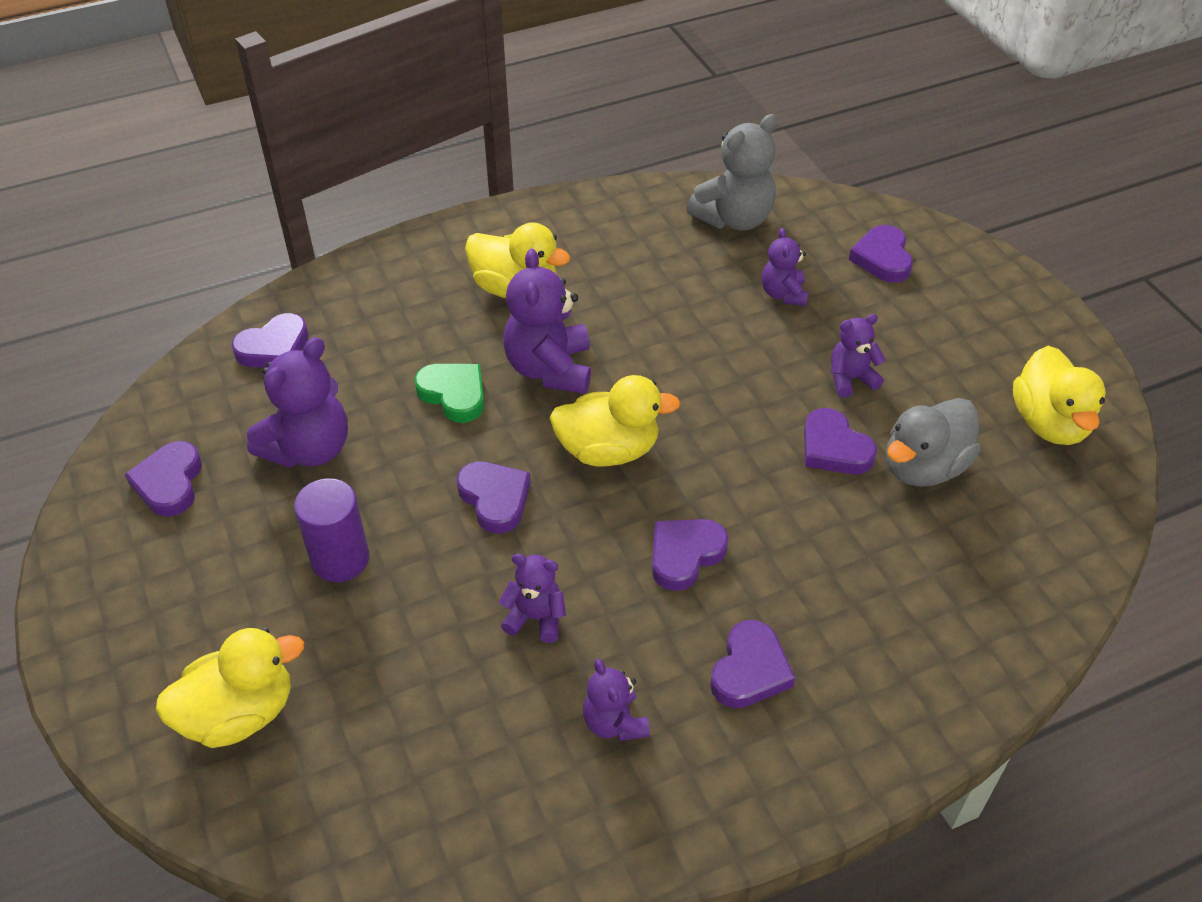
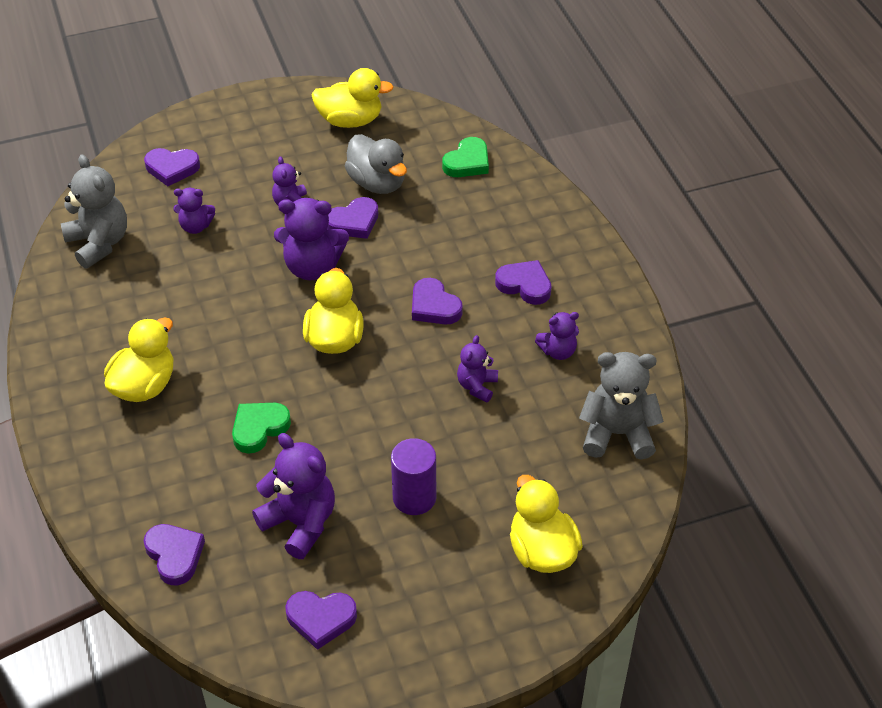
camera: 85 degrees left, 0 degrees up
purple heart [456,461,531,533] -> none
purple teddy bear [503,249,591,394] -> purple teddy bear moved to [274,198,349,280]
none -> green heart [442,137,489,177]
none -> grey teddy bear [579,352,664,459]

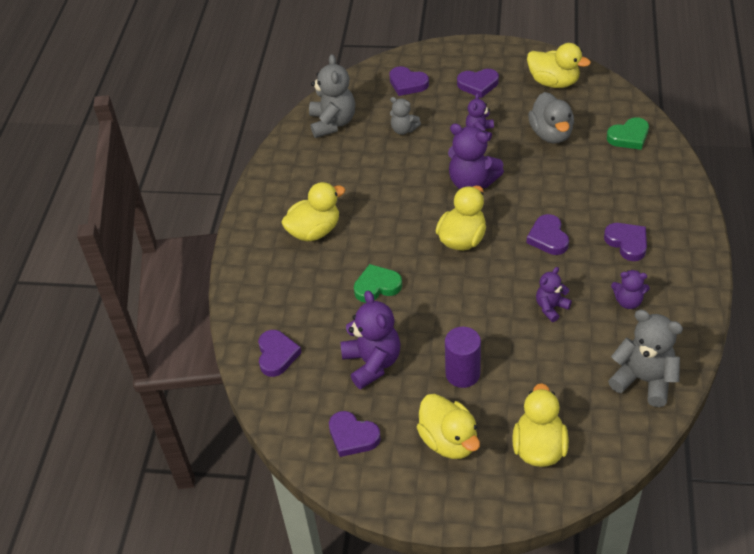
camera: 30 degrees right, 0 degrees up
purple teddy bear [173,188,215,234] -> grey teddy bear [390,97,421,135]
purple heart [327,197,378,239] -> purple heart moved to [457,69,499,98]
none -> yellow duck [417,394,480,459]

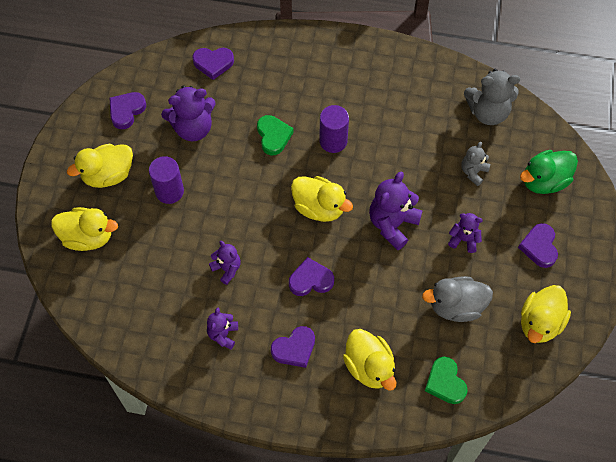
camera: 90 degrees right, 15 degrees up
yellow duck [281,182,345,242] -> yellow duck moved to [343,329,396,391]
purple heart [389,66,429,96] -> green duck [520,150,578,194]
grey teddy bear [608,310,683,407] -> none
none -> purple cylinder [319,105,349,153]

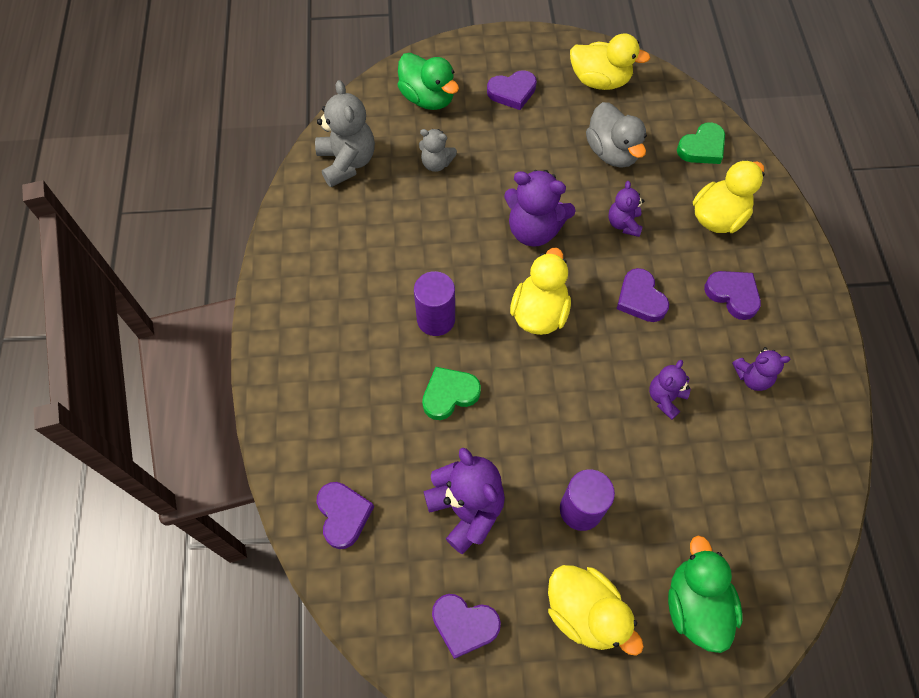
camera: 105 degrees left, 0 degrees up
yellow duck [51,207,118,251] -> green duck [668,536,743,653]
purple teddy bear [448,213,483,253] -> purple teddy bear moved to [608,181,644,237]

